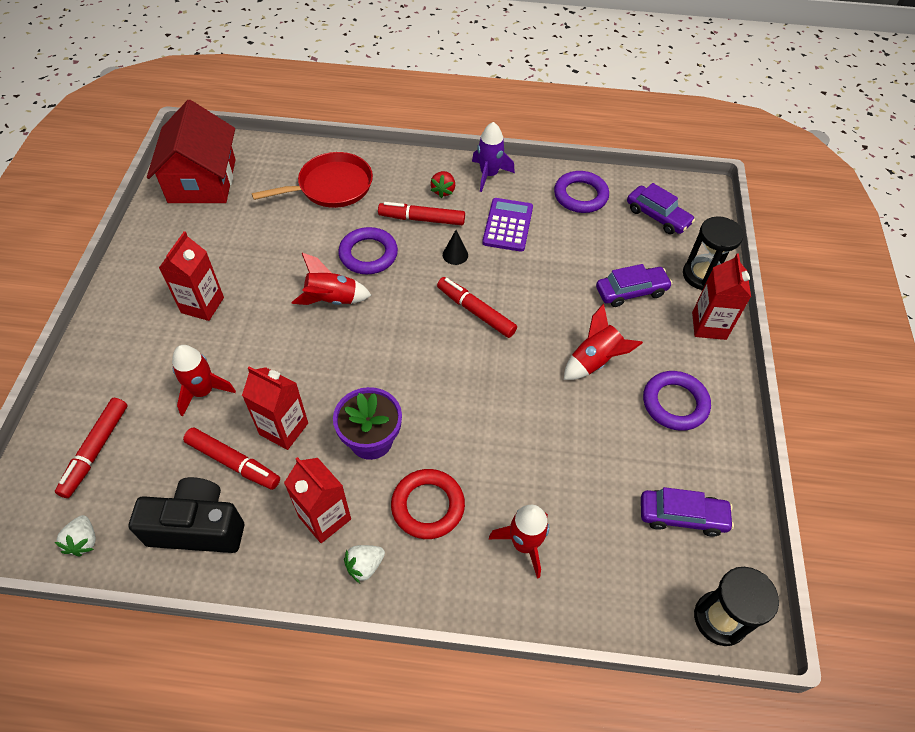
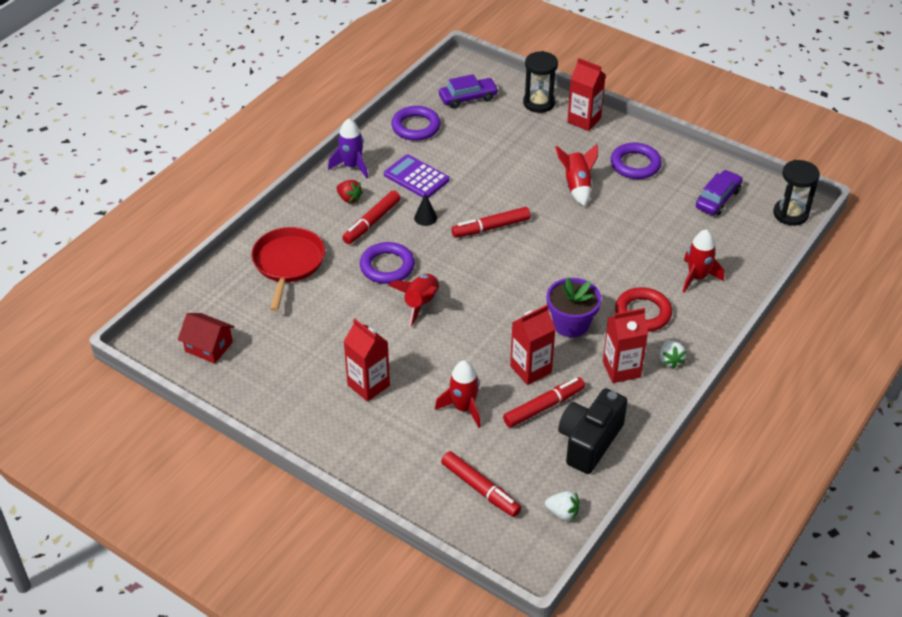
camera: 60 degrees left, 10 degrees down
red house [147,100,236,203] -> red house [178,313,235,364], size x0.53
purple car [596,264,672,307] -> none

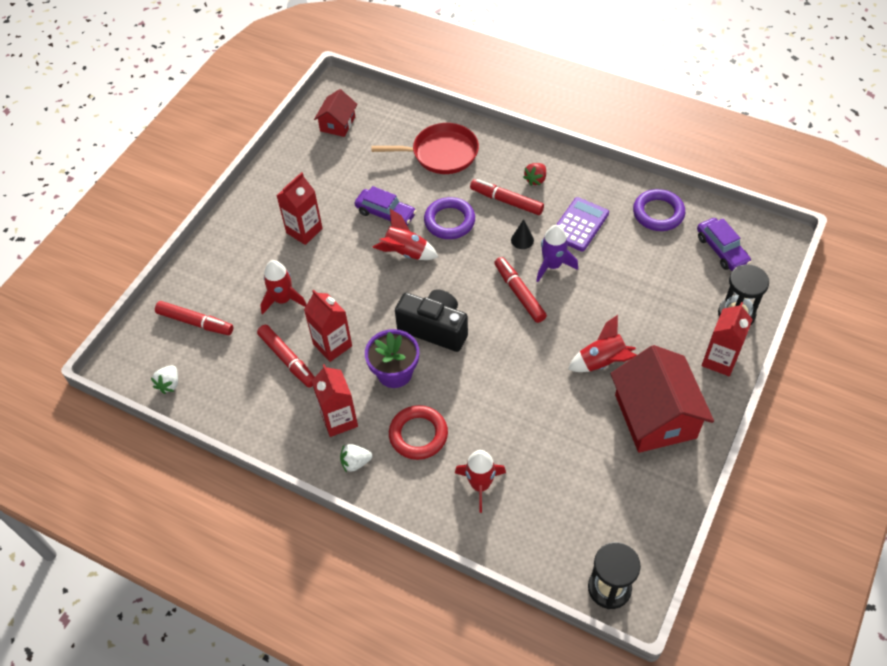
camera: 85 degrees right, 10 degrees up
purple rocket [328,119,368,178] -> purple rocket moved to [536,225,578,282]
red marker [441,451,521,517] -> red marker turned 105 degrees counterclockwise [155,301,233,335]
black camera [558,388,627,474] -> black camera moved to [395,289,468,352]
purple ring [611,142,662,179] -> red house [611,345,714,453]
purple car [696,170,743,215] -> purple car moved to [355,186,416,226]

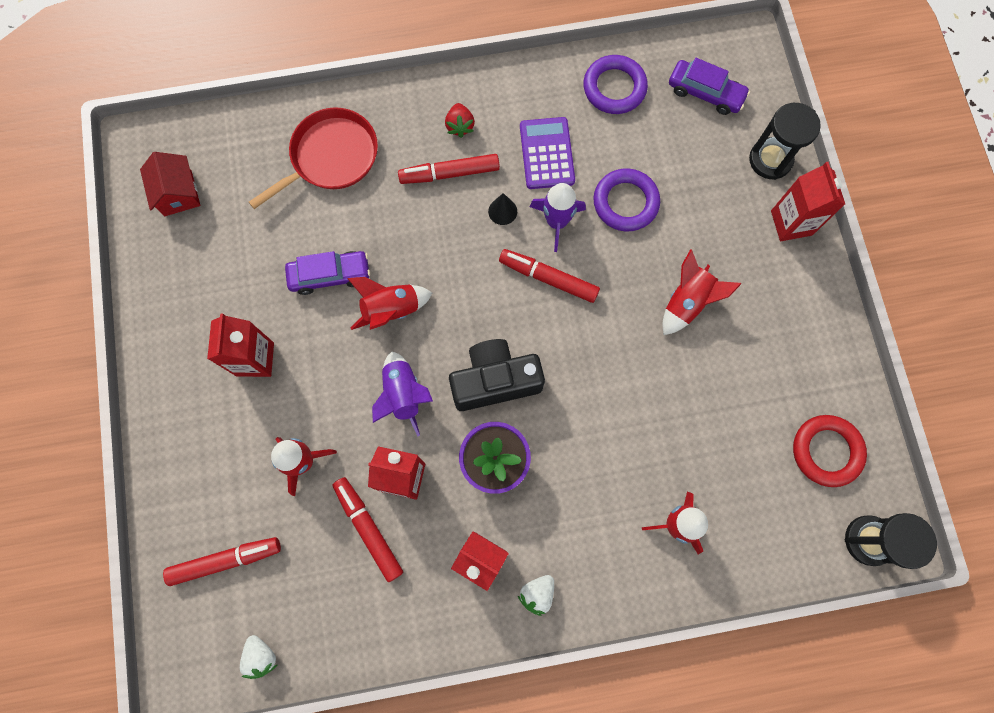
camera: 40 degrees left, 20 degrees up
red marker [257,325,314,388] -> red marker turned 135 degrees counterclockwise [333,477,403,582]
red ring [389,405,448,460] -> red ring moved to [793,415,867,487]
purple ring [424,197,475,239] -> purple ring moved to [594,168,660,231]
red house [611,345,714,453] -> none
none -> purple rocket [372,352,433,437]

